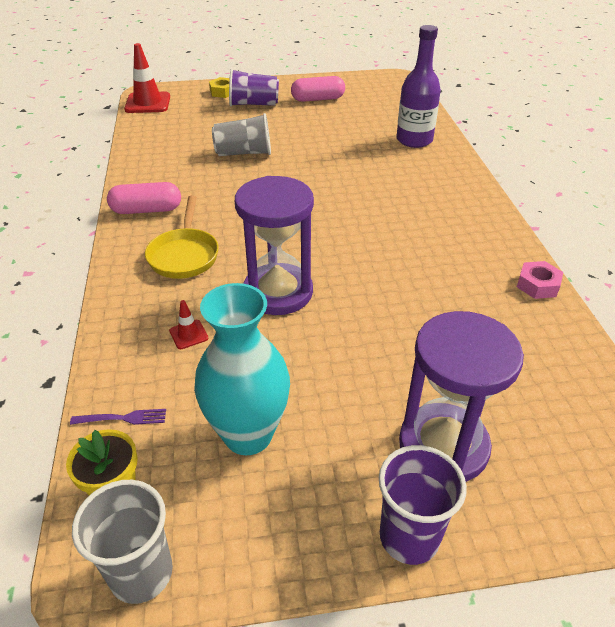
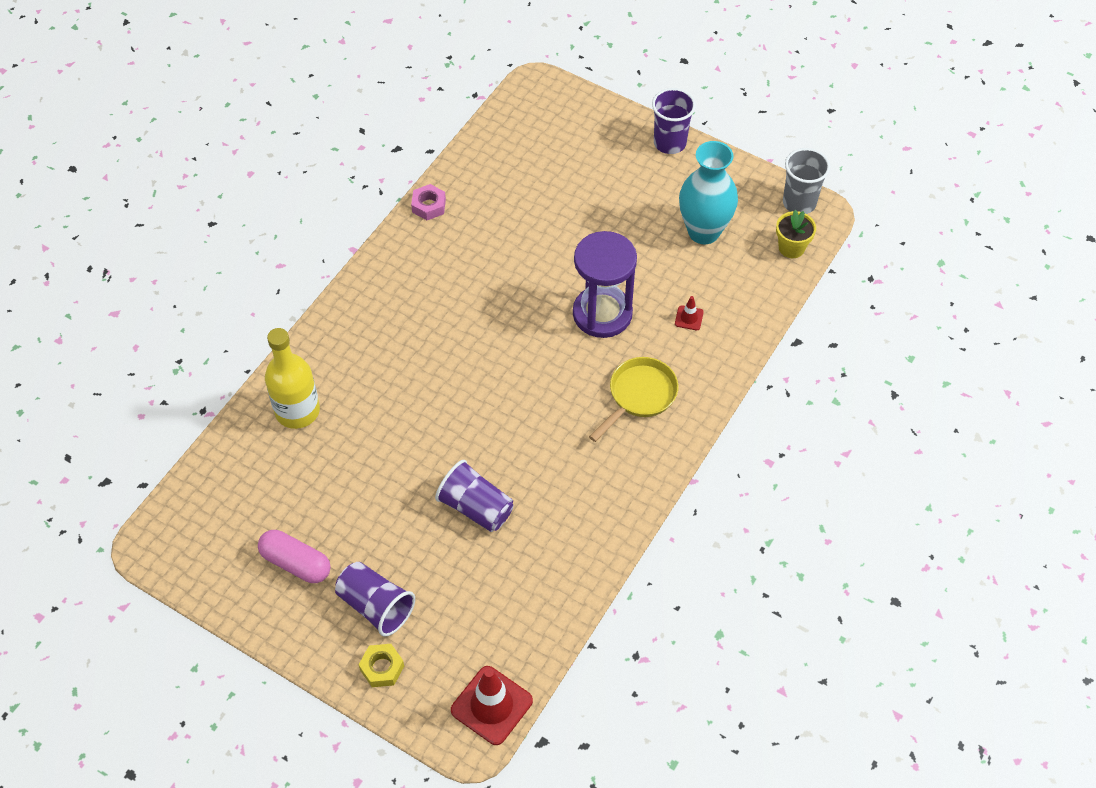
camera: 140 degrees left, 15 degrees up
purple fork [70,409,166,425] -> none
pink capsule [107,182,181,214] -> none
grey cup [212,113,271,156] -> purple cup [435,460,514,532]
purple bottle [397,25,441,148] -> yellow bottle [265,328,320,429]
purple hourglass [399,311,524,482] -> none

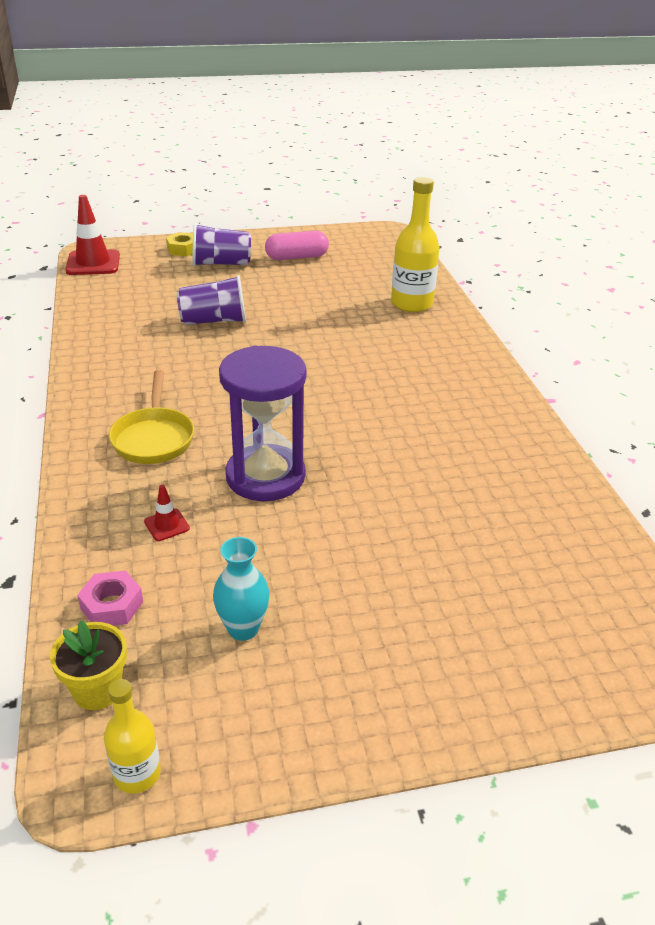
camera: 135 degrees right, 20 degrees down
pink nut [411,184,446,220] -> pink nut moved to [77,570,143,626]
purple cup [652,88,696,154] -> none
turquoise vase [679,141,738,244] -> turquoise vase [213,537,270,641], size x0.56
grey cup [783,148,830,214] -> yellow bottle [104,679,161,794]

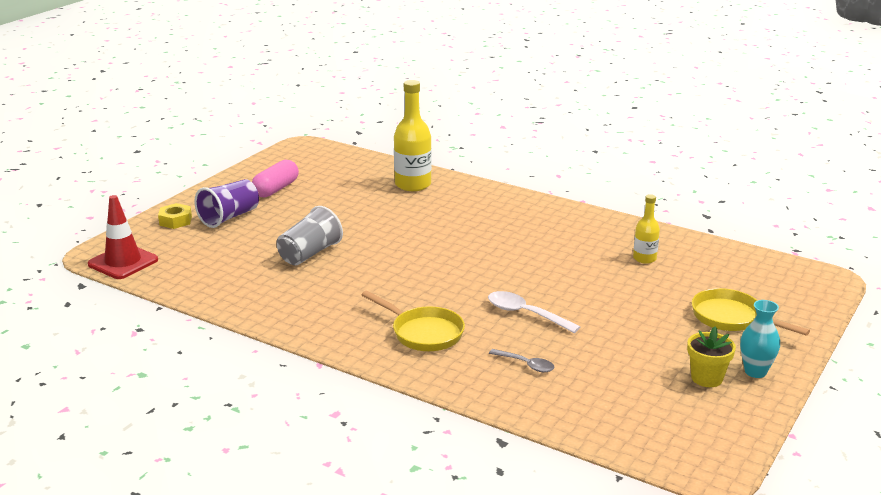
camera: 45 degrees left, 10 degrees down
yellow flower pot [50,620,127,710] -> yellow flower pot moved to [687,327,736,387]
pink nut [77,570,143,626] -> none
yellow bottle [104,679,161,794] -> yellow bottle moved to [633,194,660,264]
red traffic cone [144,485,190,541] -> grey spoon [489,349,555,372]
purple cup [177,275,246,325] -> grey cup [276,206,343,266]
turquoise vase [213,537,270,641] -> turquoise vase moved to [740,300,780,378]
purple hourglass [219,346,306,501] -> white spoon [488,291,580,333]
none -> yellow pan [692,288,810,336]

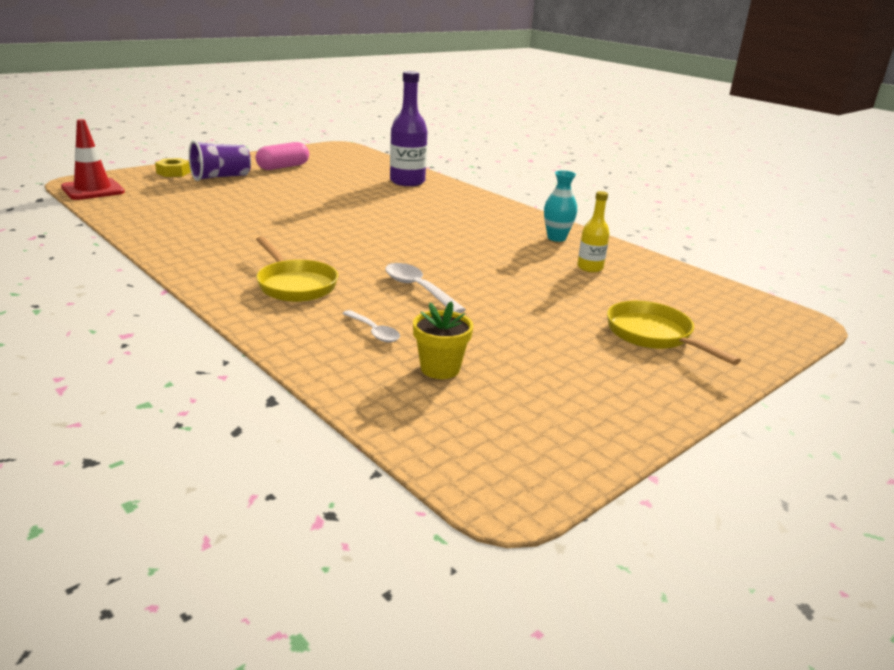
camera: 15 degrees right, 0 degrees up
grey cup [276,206,343,266] -> none
yellow bottle [394,80,432,191] -> purple bottle [390,71,428,186]
grey spoon [489,349,555,372] -> white spoon [342,310,400,342]
yellow flower pot [687,327,736,387] -> yellow flower pot moved to [413,301,473,379]
turquoise vase [740,300,780,378] -> turquoise vase moved to [544,171,577,242]

